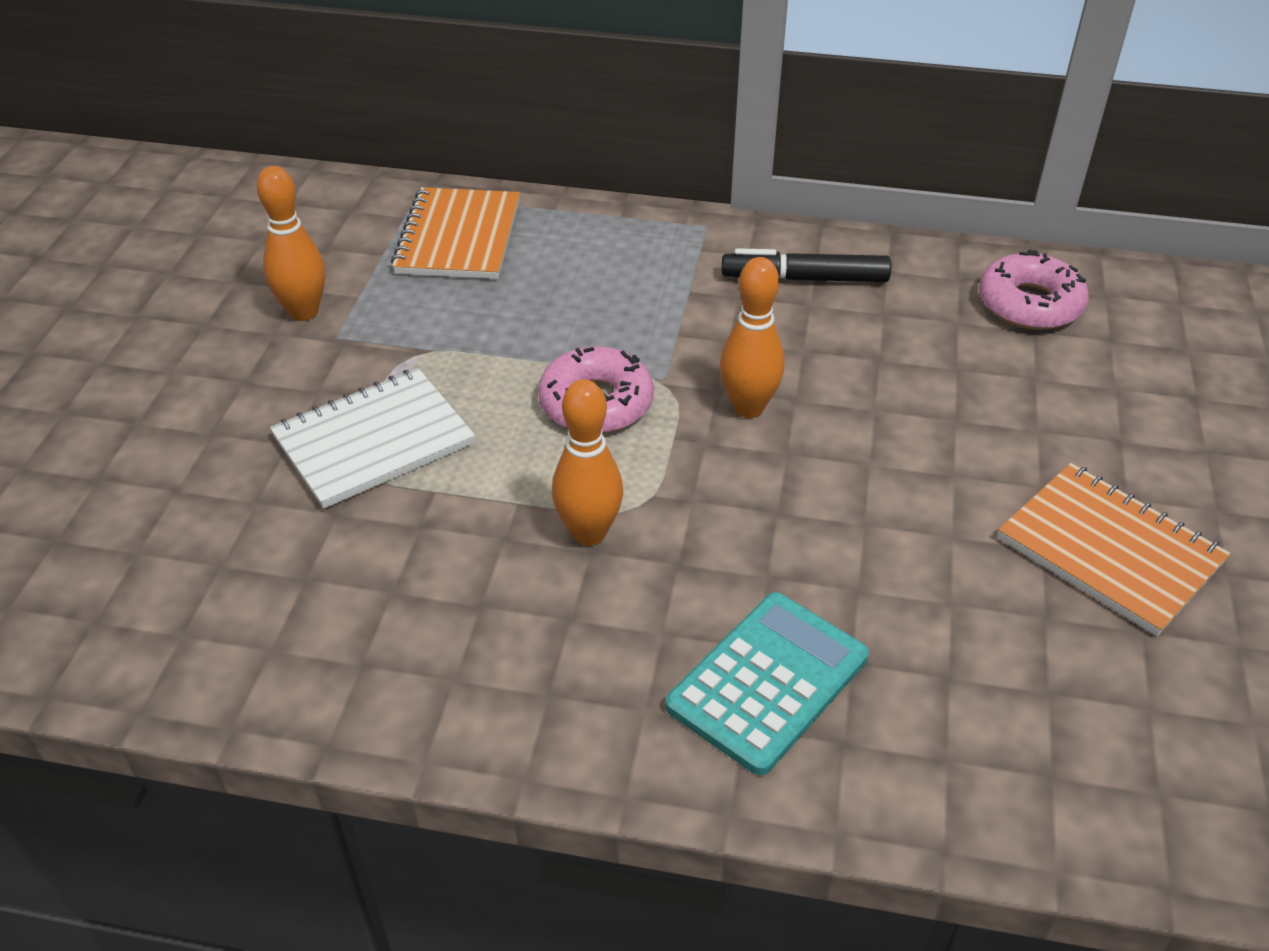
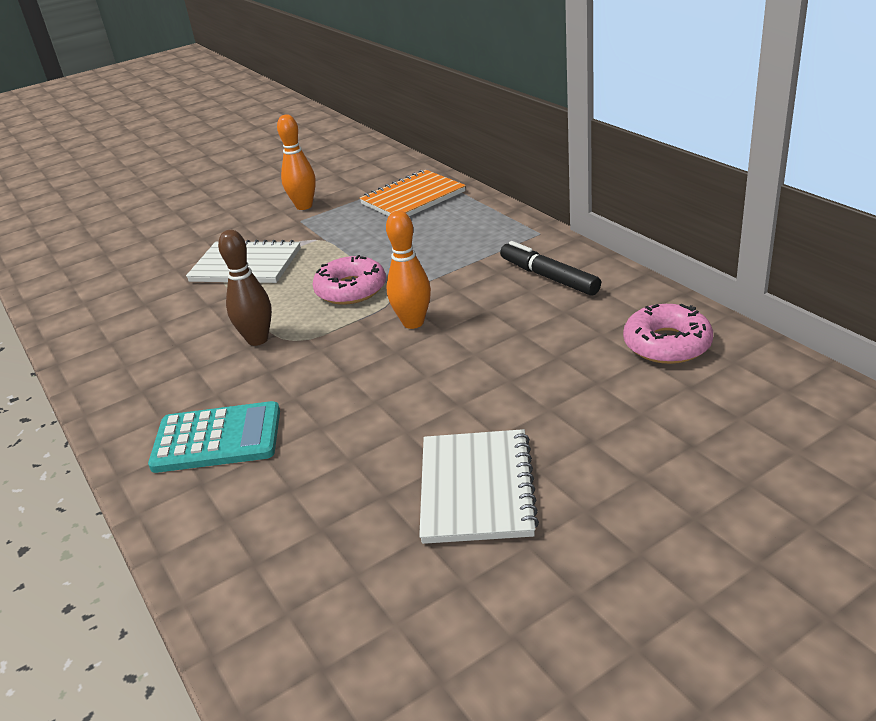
camera: 50 degrees right, 10 degrees down
orange bowling pin [552,379,623,546] -> brown bowling pin [218,230,272,346]
orange notebook [998,463,1230,636] -> white notebook [419,429,539,544]

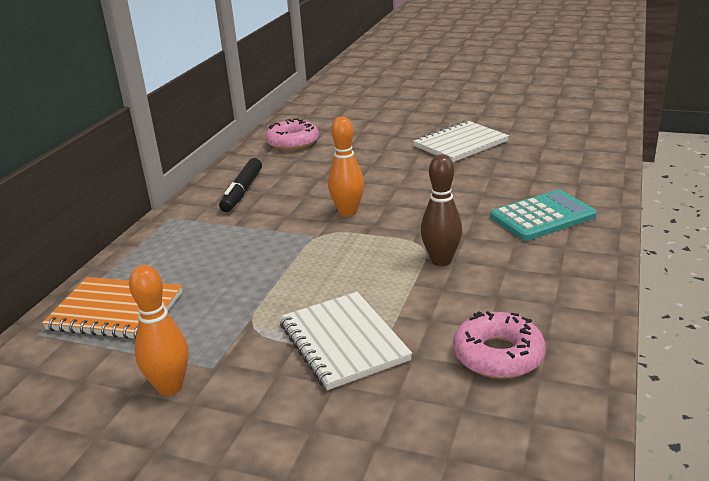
camera: 130 degrees left, 5 degrees down
turquoise calculator [148,401,280,473] -> turquoise calculator turned 105 degrees clockwise [490,190,597,241]
pink donut [312,255,386,305] -> pink donut moved to [453,311,546,379]

